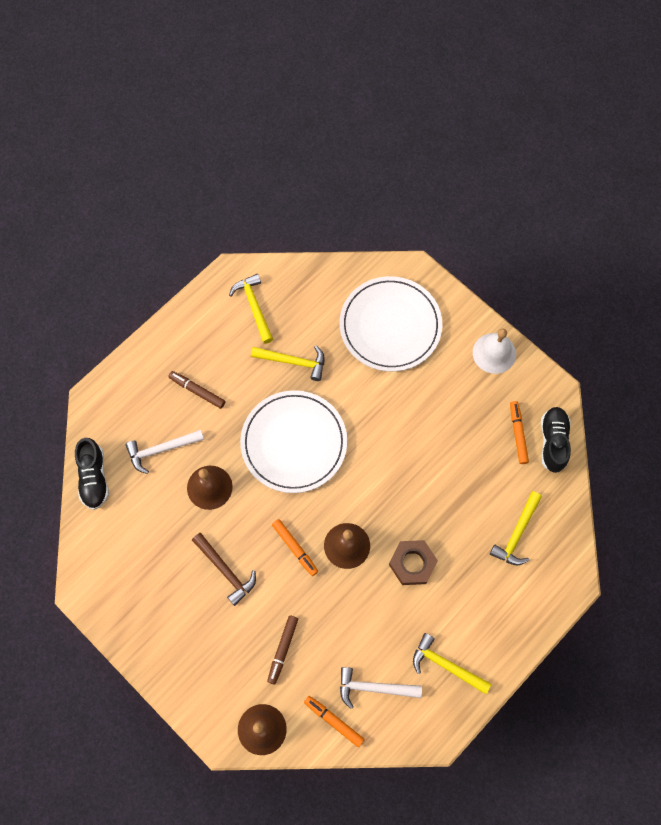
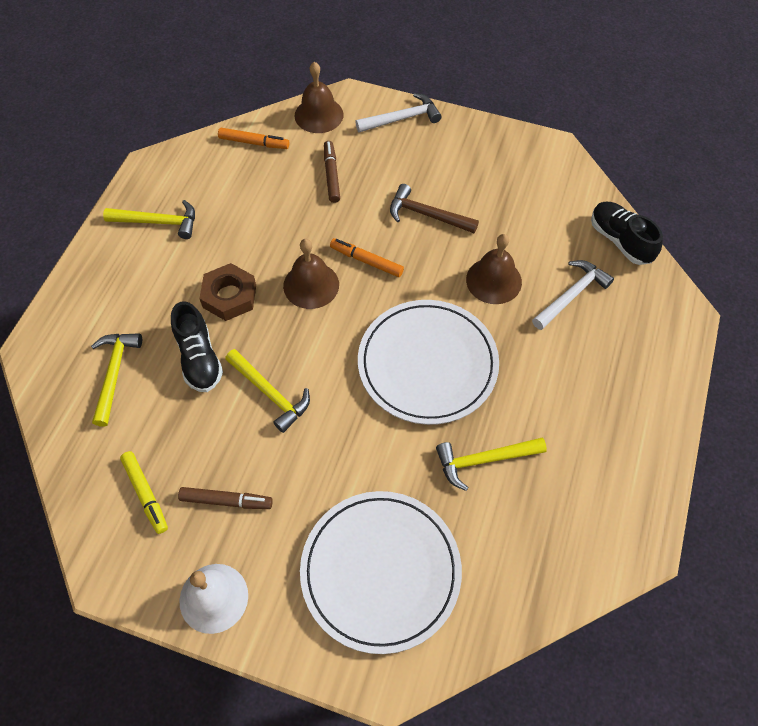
camera: 155 degrees right, 10 degrees down
brown marker [168,371,225,409] -> brown marker moved to [178,487,273,509]
yellow hammer [229,274,273,344] -> yellow hammer moved to [225,349,310,433]
white hammer [340,667,422,709] -> white hammer moved to [355,93,442,132]
orange marker [510,401,529,464] -> yellow marker [120,451,168,534]
black shoe [541,407,571,473] -> black shoe moved to [171,301,223,392]

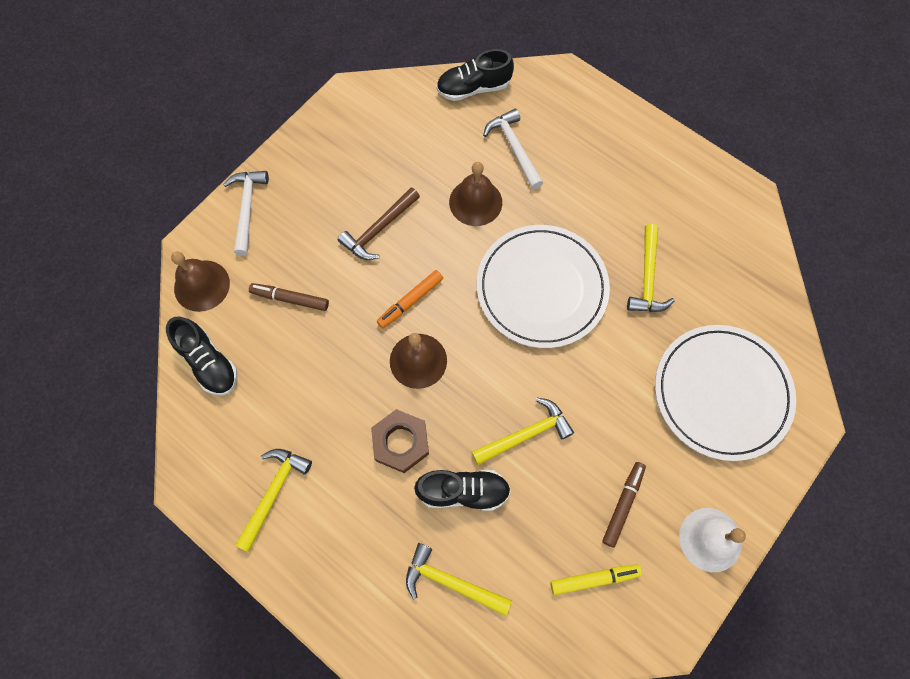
camera: 70 degrees left, 10 degrees up
orange marker [218,128,290,149] -> black shoe [166,317,238,396]

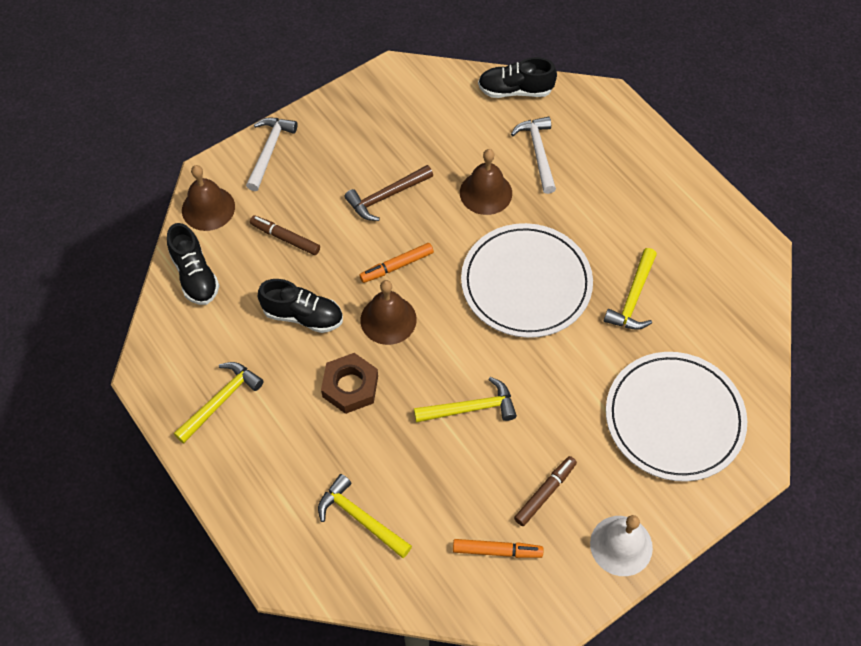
camera: 15 degrees right, 10 degrees down
black shoe [414,470,511,511] -> black shoe moved to [258,279,343,333]
yellow marker [550,564,642,595] -> orange marker [453,539,543,558]

